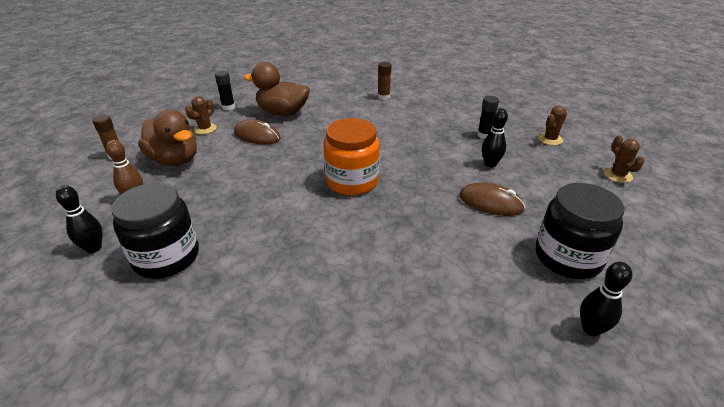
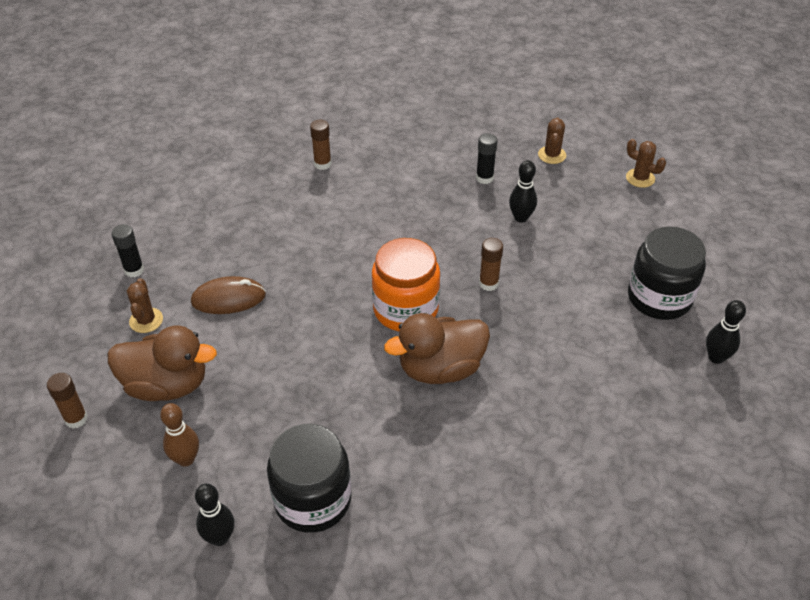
camera: 35 degrees left, 10 degrees up
brown duck [244,62,310,116] -> brown duck moved to [384,313,490,384]
brown mouse [459,182,525,216] -> none
none -> brown glue stick [479,238,503,291]

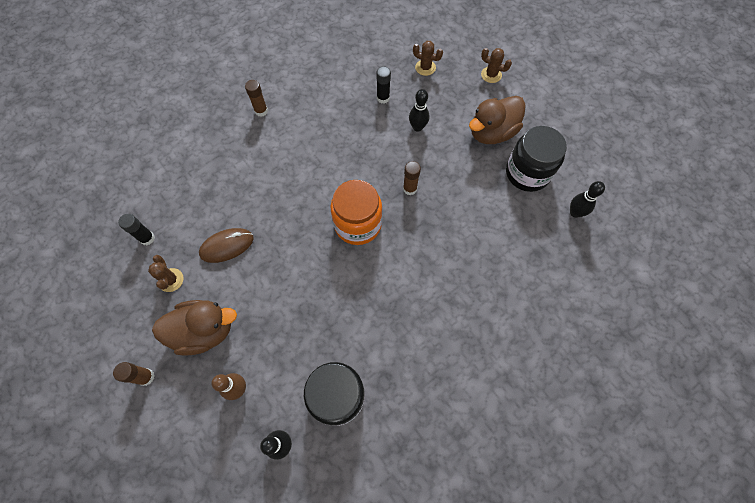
camera: 15 degrees left, 20 degrees up
brown duck [384,313,490,384] -> brown duck moved to [469,96,526,144]
brown cactus [538,117,566,164] -> brown cactus turned 60 degrees counterclockwise [413,41,443,76]

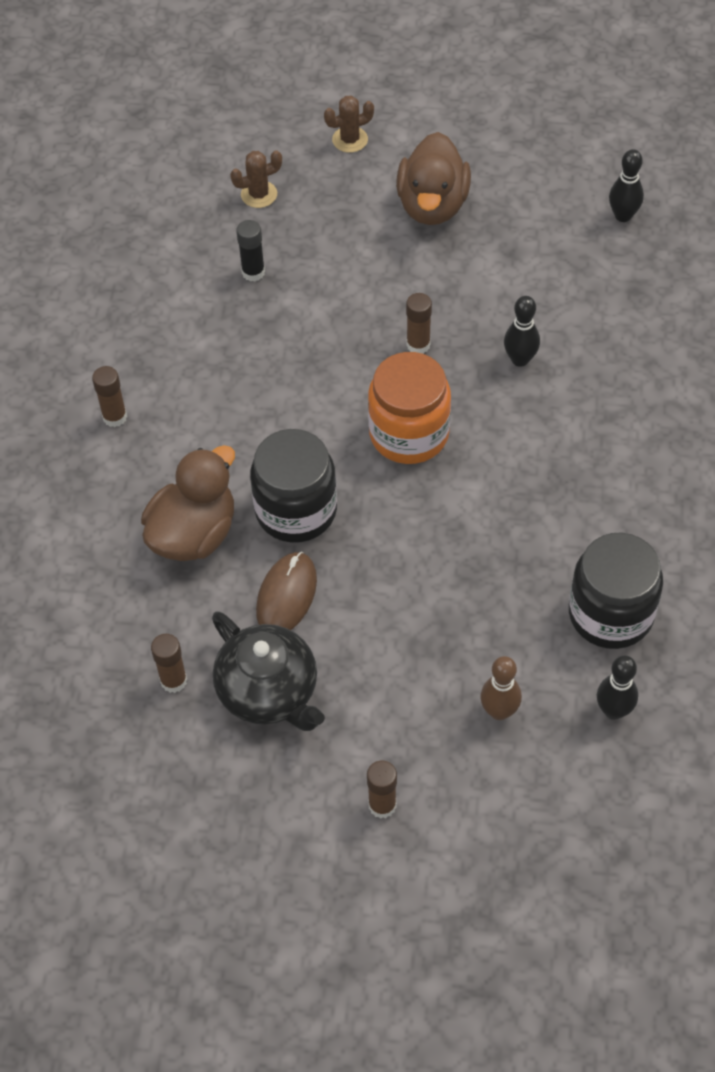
camera: 45 degrees left, 10 degrees down
black glue stick [118,214,155,245] -> brown glue stick [151,634,187,693]
brown cactus [148,255,184,292] -> black teapot [212,611,325,731]
brown duck [152,300,237,356] -> brown duck moved to [141,445,235,561]
black bowling pin [409,89,429,132] -> black bowling pin moved to [504,296,540,367]
black jar [506,126,567,192] -> black jar moved to [250,429,337,543]

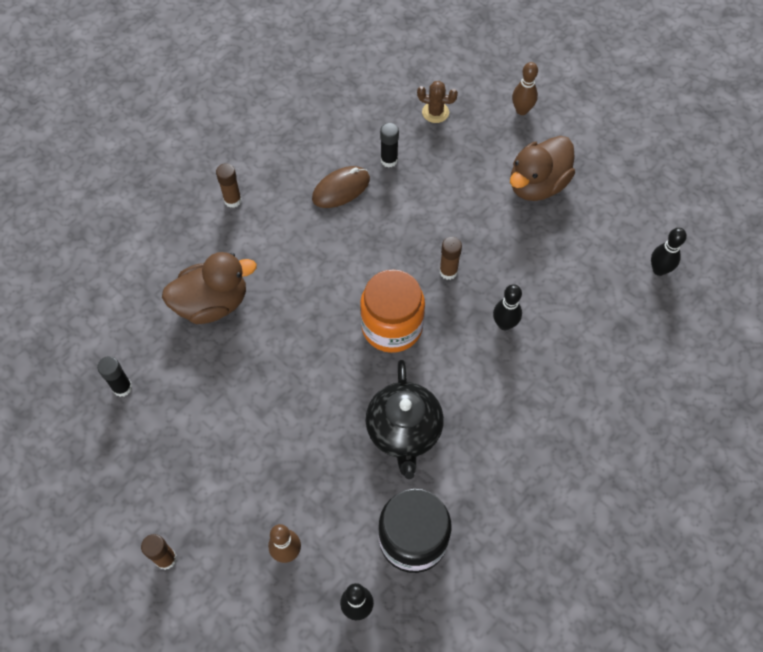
camera: 35 degrees right, 5 degrees up
brown glue stick [151,634,187,693] -> black glue stick [97,356,132,397]
black teapot [212,611,325,731] -> black teapot moved to [365,360,444,479]
black jar [250,429,337,543] -> none
brown mouse [256,552,317,630] -> brown mouse moved to [312,166,370,208]
brown cactus [324,96,374,153] -> brown bowling pin [512,62,538,115]

